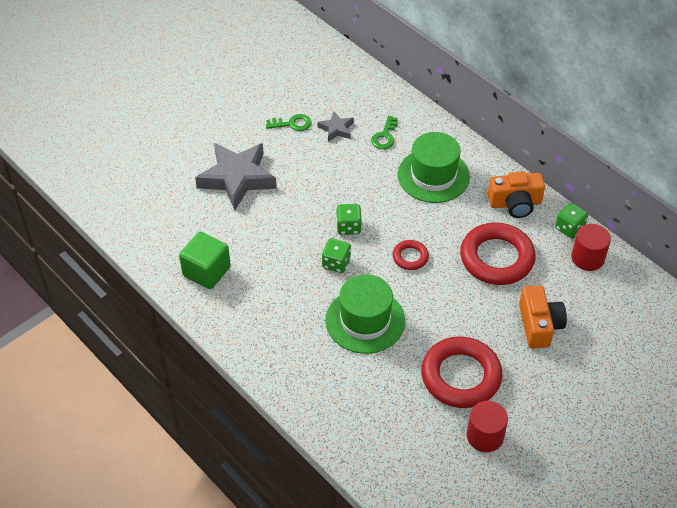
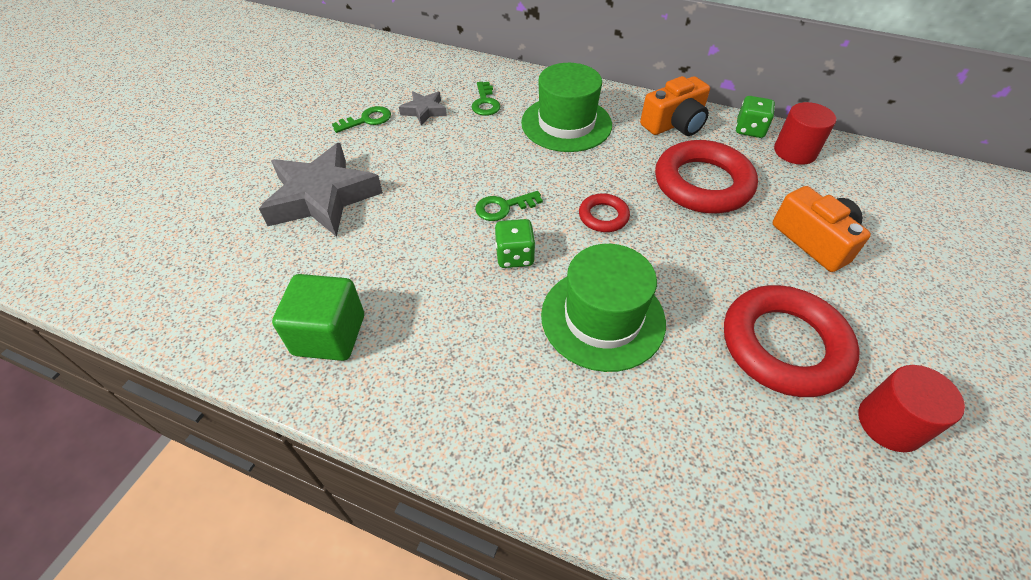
camera: 25 degrees left, 0 degrees up
green dice [336,204,362,235] -> green key [475,191,543,221]

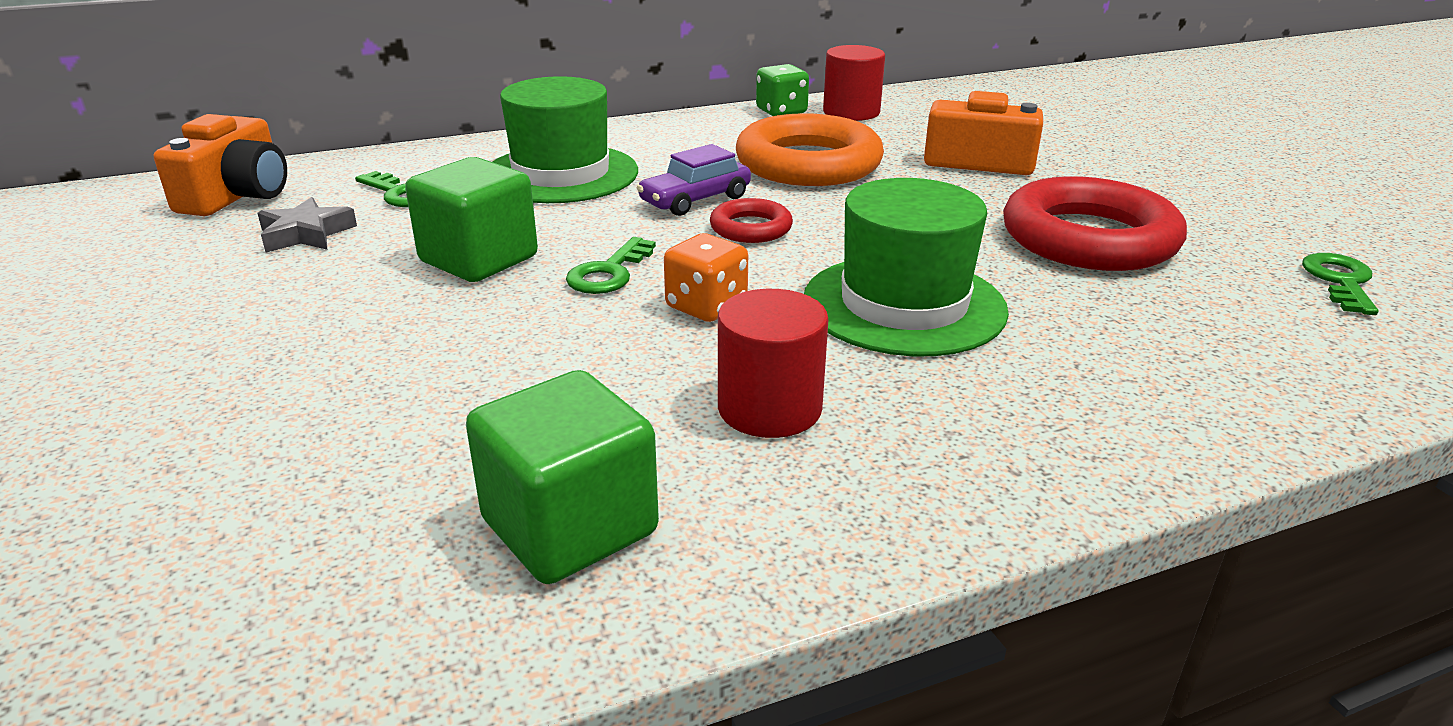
camera: 45 degrees left, 20 degrees down
grey star [259,143,383,237] -> none
green key [332,106,391,133] -> green key moved to [1302,253,1379,315]
green dice [495,219,536,268] -> orange dice [664,233,748,322]
orange camera [640,76,710,136] -> orange camera moved to [154,114,287,216]
red ring [655,140,758,213] -> orange ring [736,113,884,186]
red cylinder [858,365,965,452] -> red cylinder moved to [718,289,828,438]
none -> green cube [405,157,538,282]
none -> purple car [637,144,751,216]

